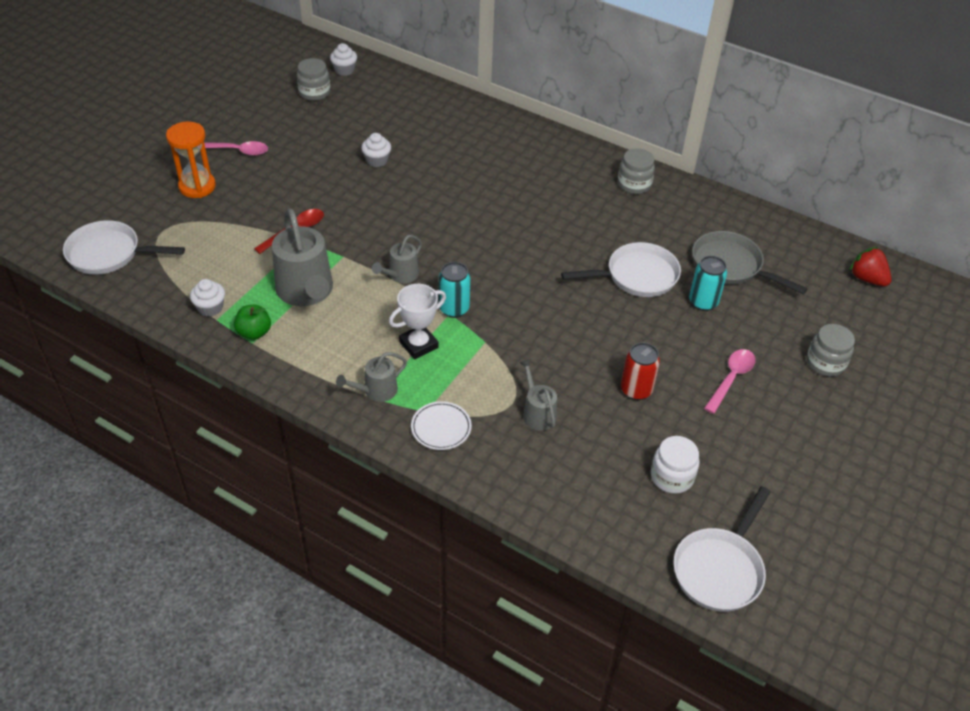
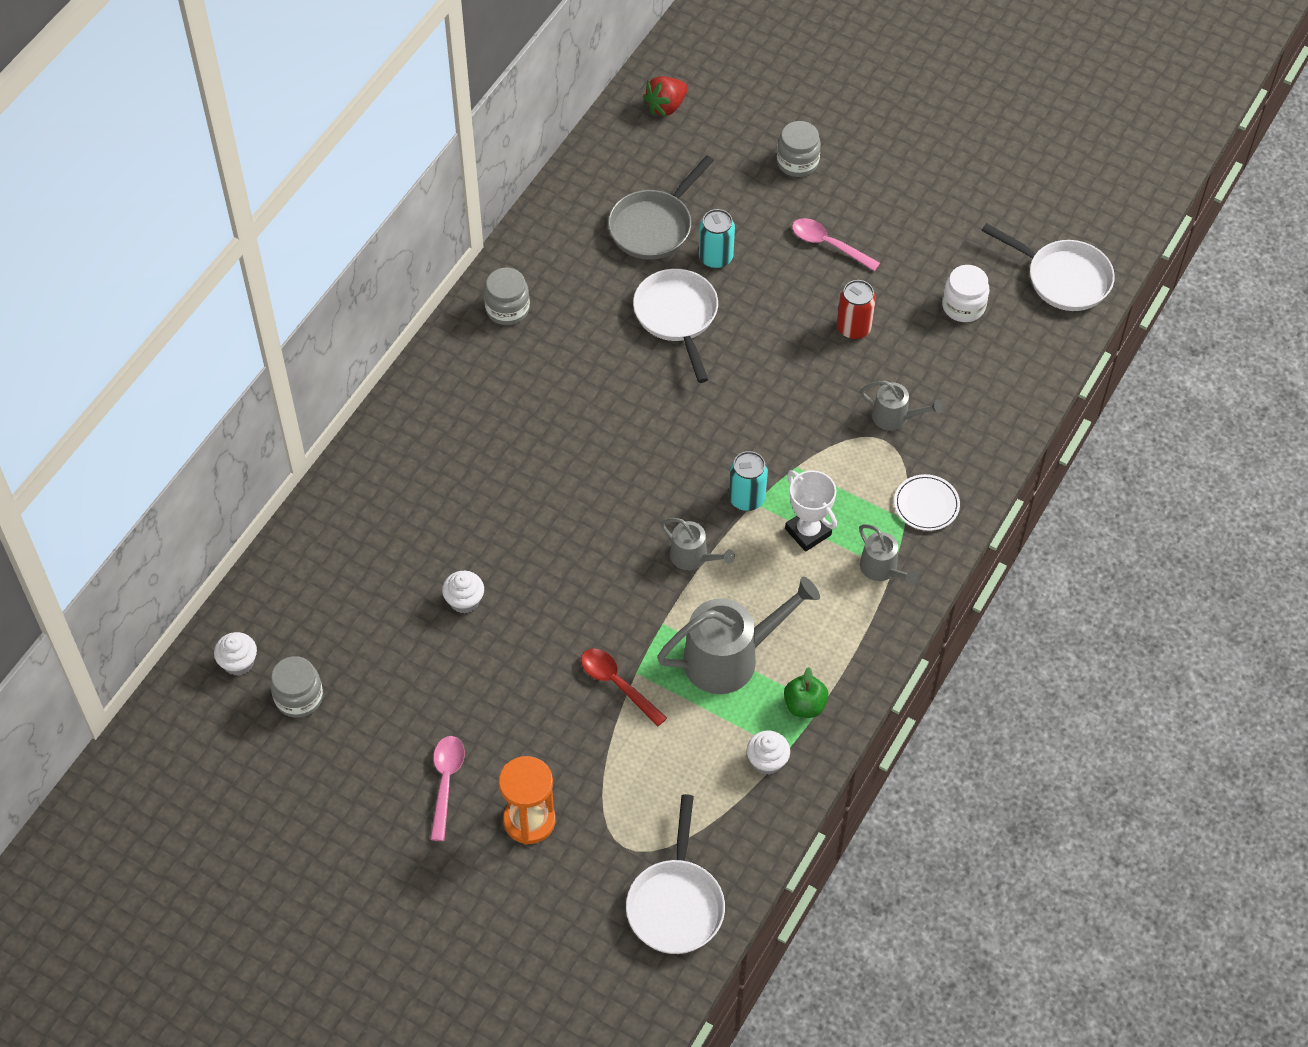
camera: 90 degrees left, 10 degrees up
grey watering can [519,359,557,430] -> grey watering can turned 135 degrees counterclockwise [860,381,943,431]

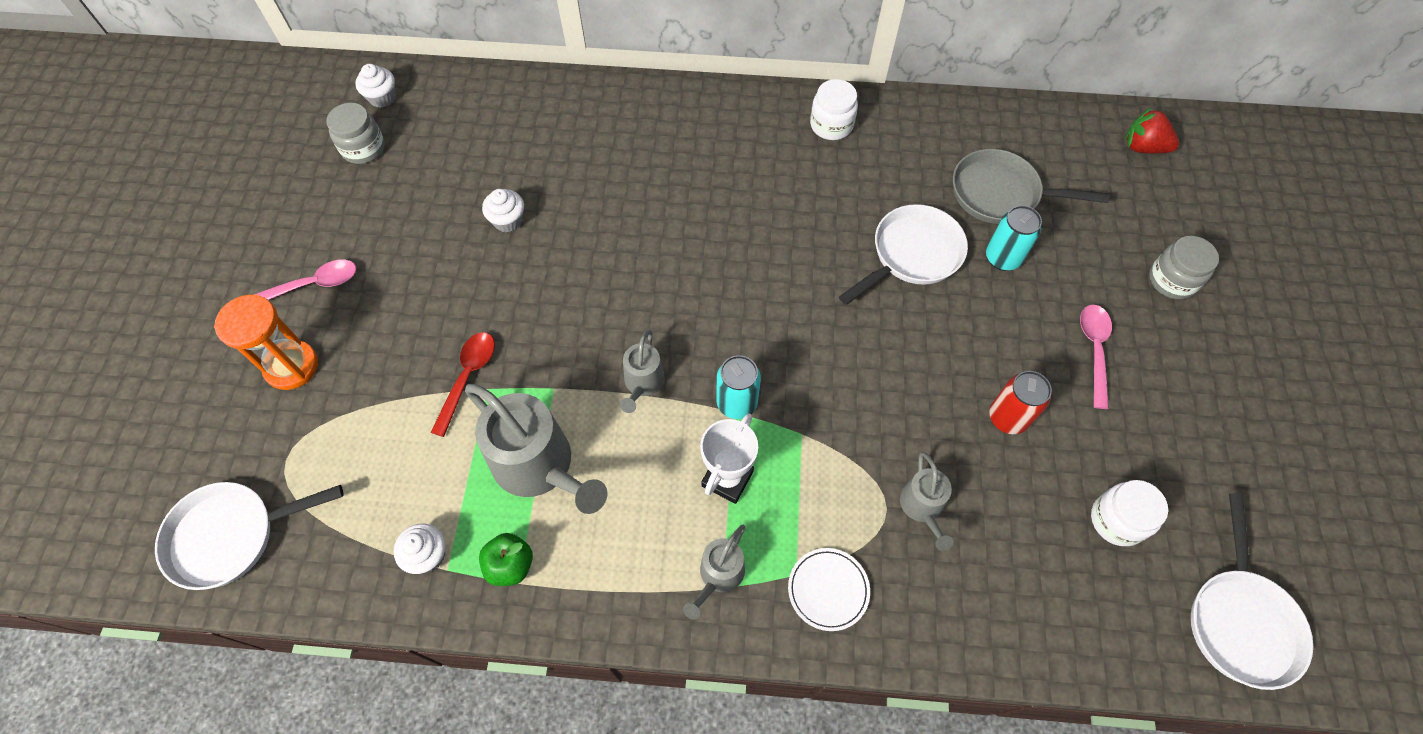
camera: 65 degrees right, 5 degrees up
grey jar [484,268,530,325] -> white jar [810,79,858,140]

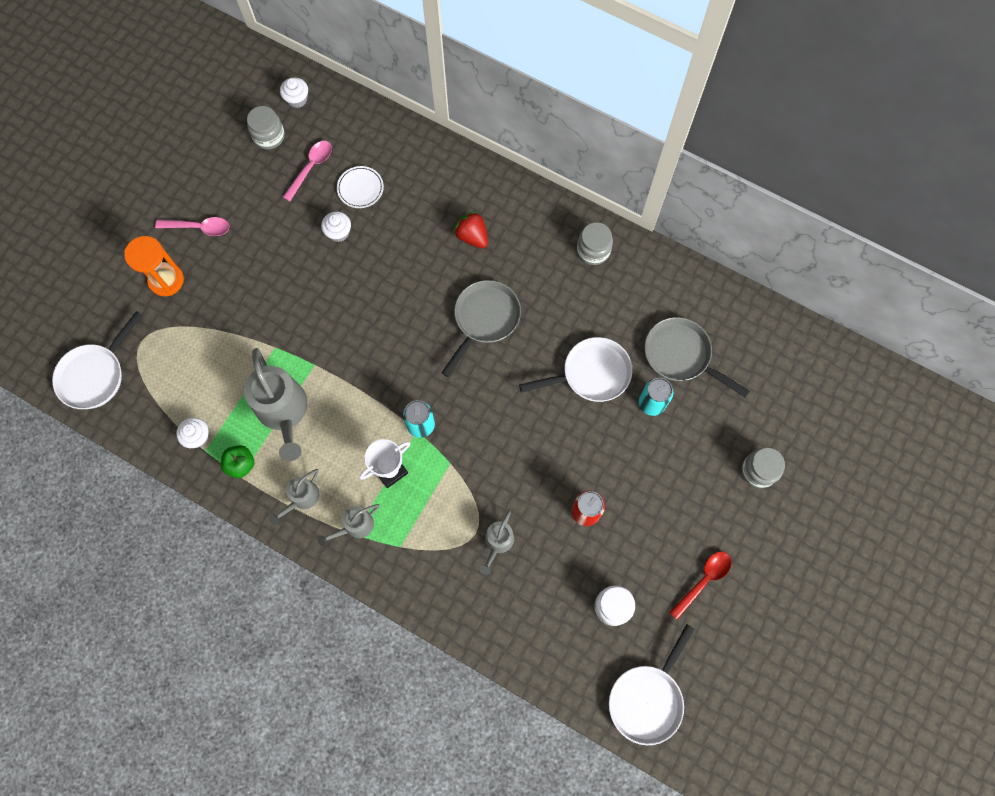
camera: 25 degrees right, 10 degrees up
white pan [155,482,343,590] -> white pan turned 60 degrees counterclockwise [52,311,143,409]
red spoon [430,332,495,437] -> red spoon moved to [669,552,731,620]
grey watering can [620,330,665,413] -> grey watering can moved to [269,469,319,525]
white plate [788,548,870,631] -> white plate moved to [337,166,384,208]
white jar [810,79,858,140] -> grey jar [577,222,613,265]
pink spoon [1080,305,1112,409] -> pink spoon moved to [283,141,332,201]
red strawberry [1125,107,1179,154] -> red strawberry moved to [453,211,488,248]
none -> grey pan [442,280,521,377]

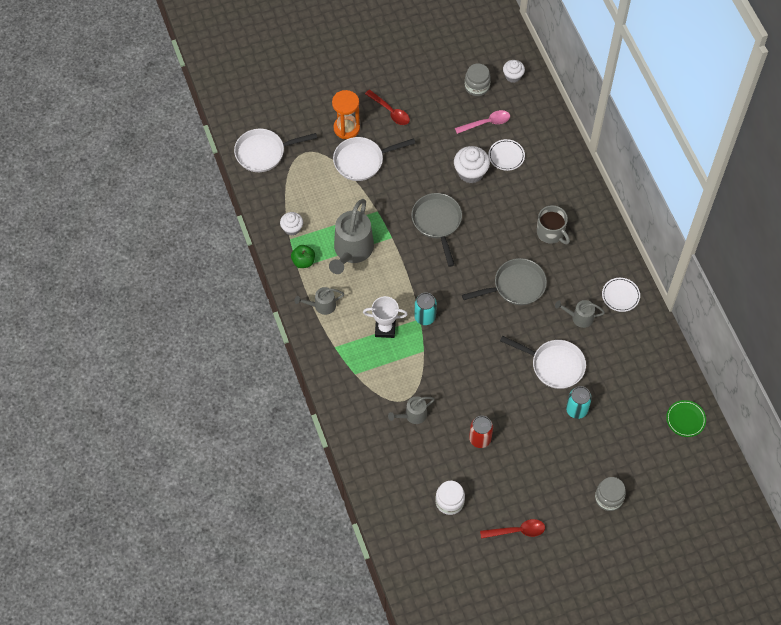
camera: 40 degrees right, 10 degrees down
pink spoon [155,217,229,236] -> red spoon [365,90,410,125]
grey watering can [317,504,380,546] -> grey watering can moved to [555,300,605,328]
white cupcake [321,212,351,242] -> white cupcake [454,146,490,183], size x1.59
red strawberry [453,211,488,248] -> grey mug [537,205,570,244]
grey jar [577,222,613,265] -> white plate [602,278,640,312]
white pan [609,624,695,745] -> white pan moved to [333,137,415,181]
grey pan [645,317,750,397] -> grey pan moved to [411,193,462,267]
none -> green plate [666,400,706,437]

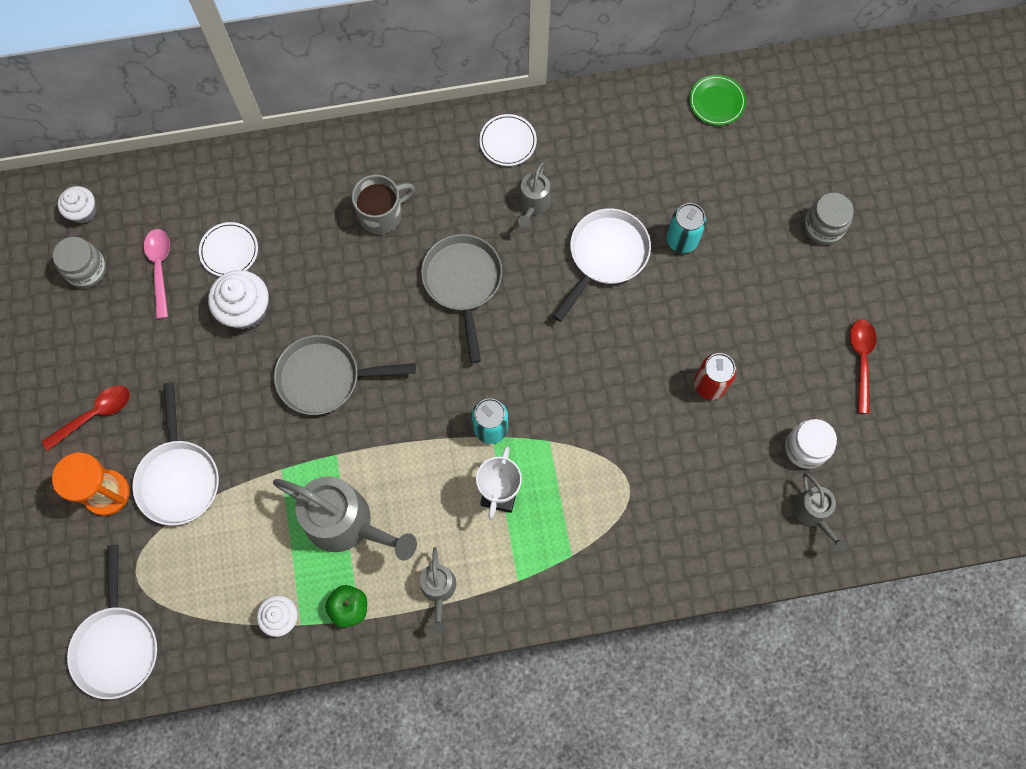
camera: 80 degrees left, 10 degrees up
grey watering can [388,396,435,424] -> grey watering can moved to [793,473,847,551]

